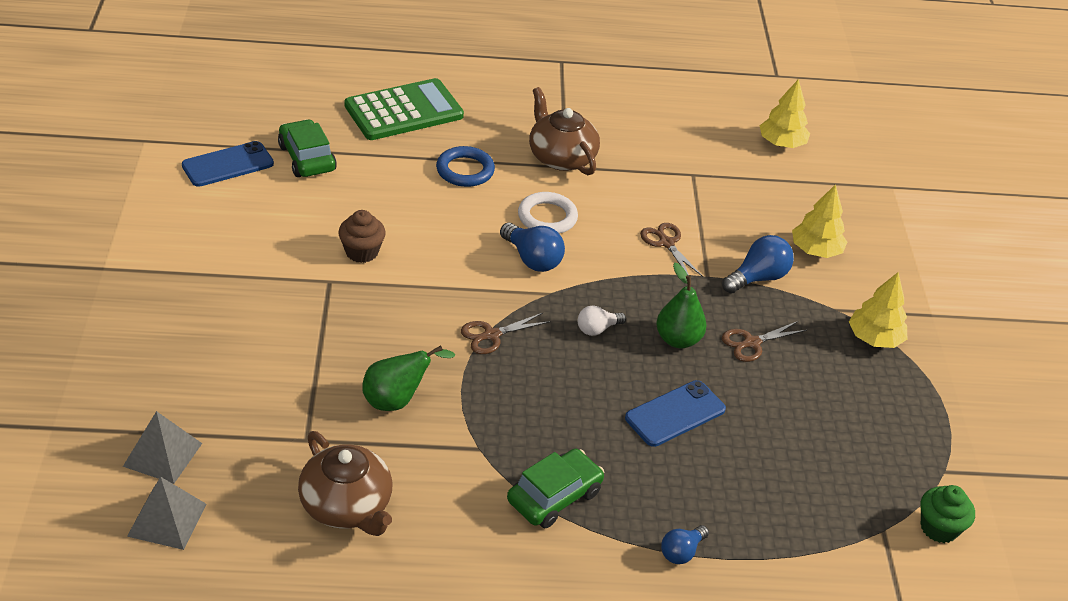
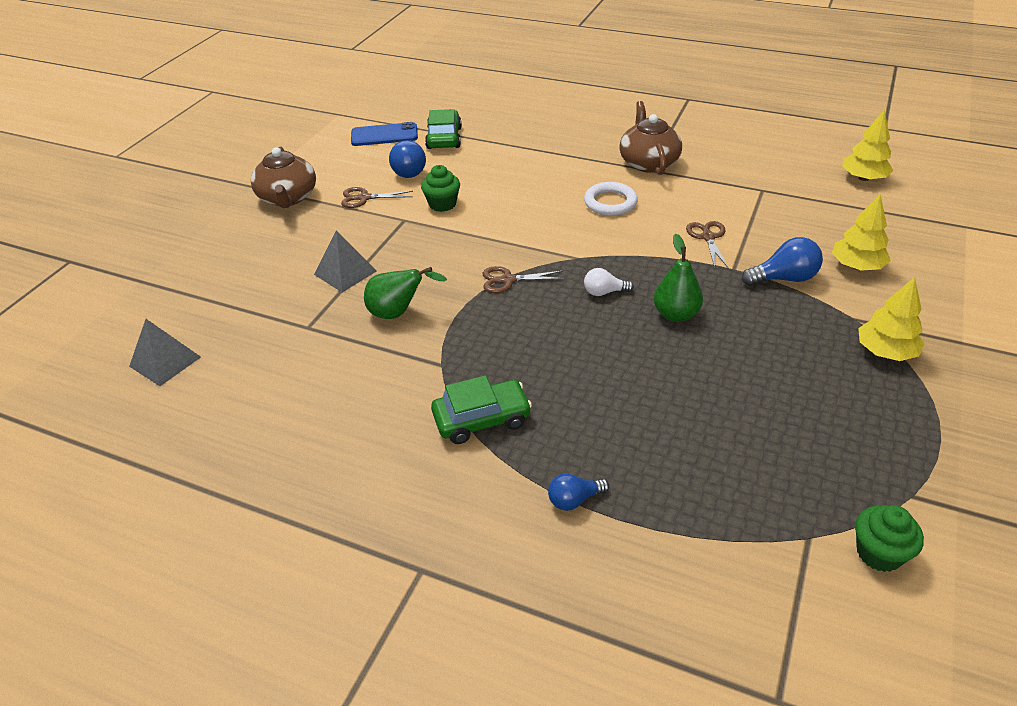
camera: 30 degrees right, 0 degrees up
grey pyramid [123,411,202,484] -> grey pyramid moved to [314,231,376,293]
brown teapot [298,431,392,536] -> brown teapot moved to [251,147,316,208]
brown cupcake [338,210,386,263] -> green cupcake [421,165,460,212]
green calculator [345,78,464,140] -> none
blue ring [436,146,495,187] -> none
blue light bulb [500,223,565,272] -> blue light bulb moved to [389,140,426,178]
blue phone [625,380,726,447] -> none
brown scissors [722,321,807,362] -> brown scissors moved to [341,187,413,208]

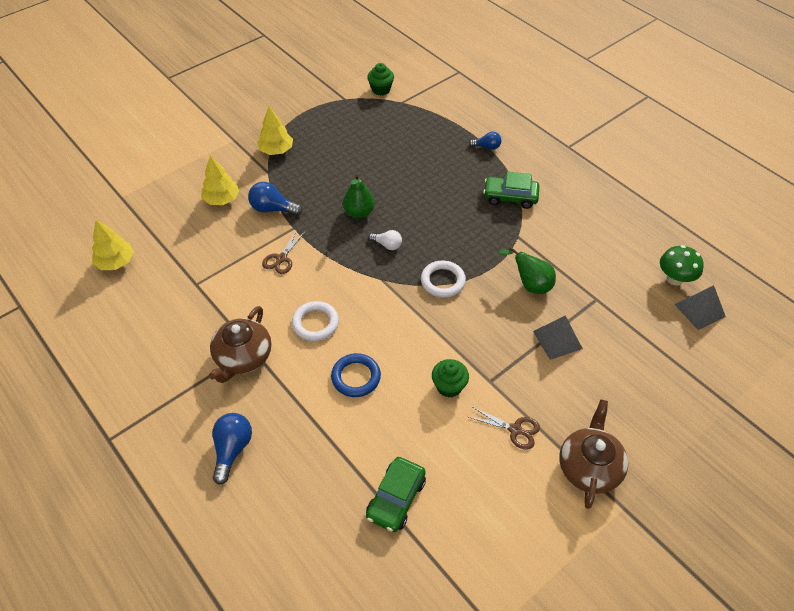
camera: 155 degrees left, 10 degrees up
blue phone [351,122,418,146] -> none
blue light bulb [389,140,426,178] -> blue light bulb moved to [212,413,252,485]
brown scissors [482,266,565,293] -> white ring [421,261,466,298]
none -> blue ring [331,353,381,397]
none -> green mushroom [660,245,704,286]

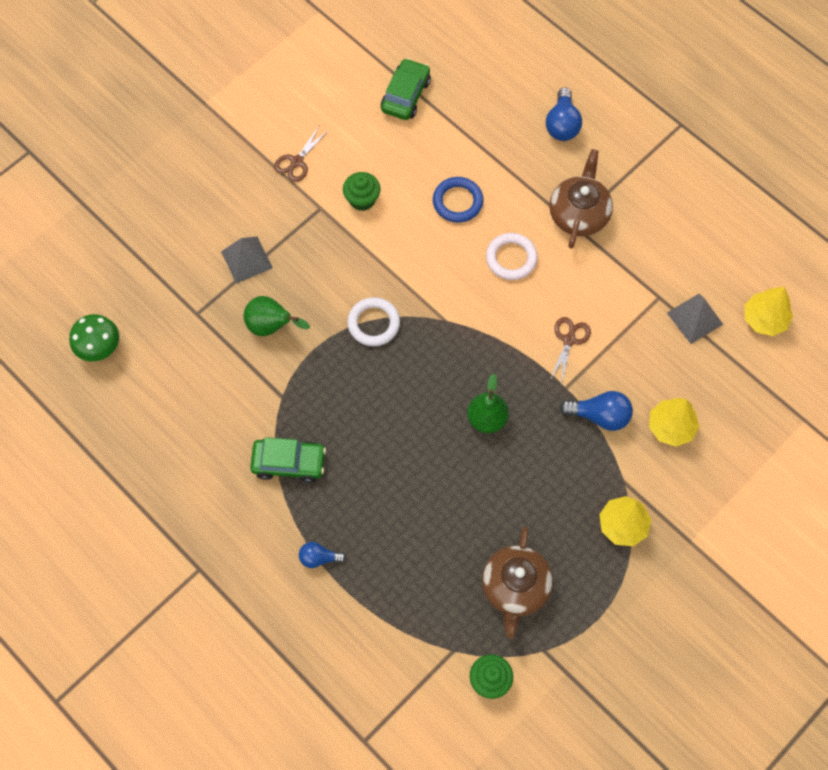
camera: 175 degrees right, 15 degrees up
white light bulb [369,230,402,250] -> none
brown scissors [469,407,540,450] -> brown scissors turned 75 degrees counterclockwise [274,126,329,182]
brown teapot [559,399,628,509] -> brown teapot moved to [482,527,553,638]
grey pyramid [674,285,726,330] -> grey pyramid moved to [667,294,723,344]

